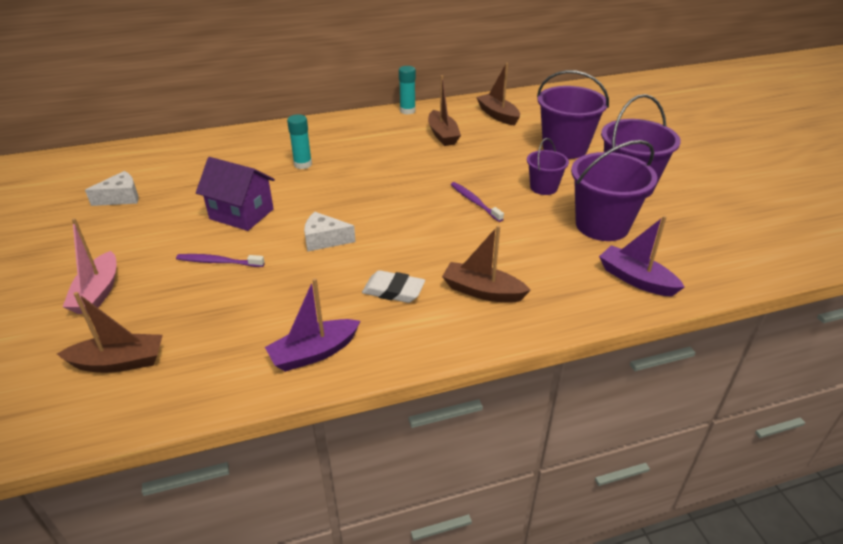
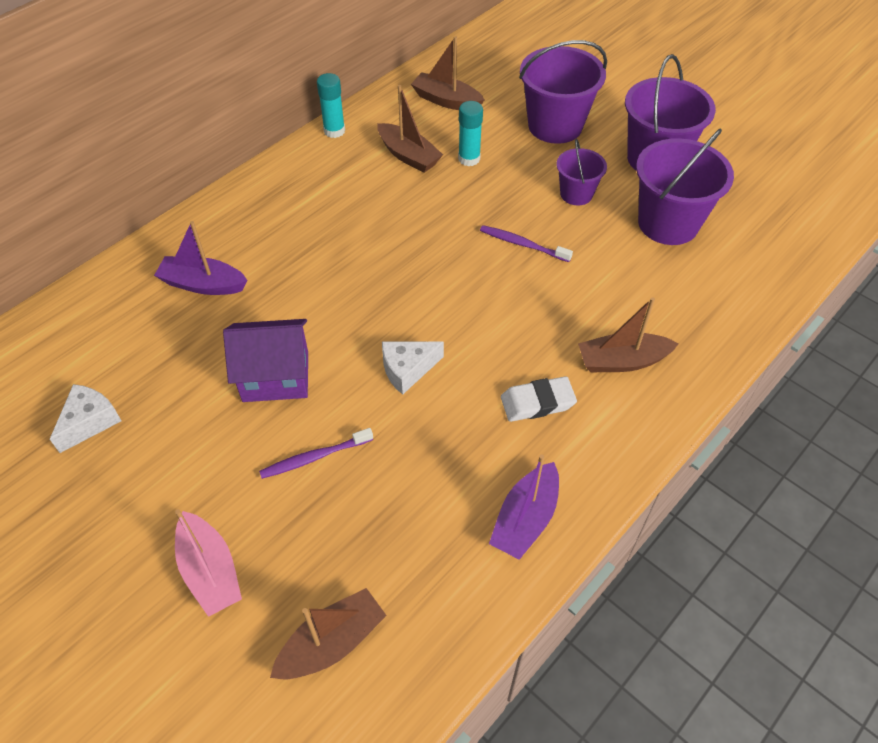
camera: 30 degrees left, 15 degrees up
turquoise glue stick [287,114,312,169] -> turquoise glue stick moved to [458,101,483,166]
purple boat [599,216,685,297] -> purple boat moved to [154,221,247,295]

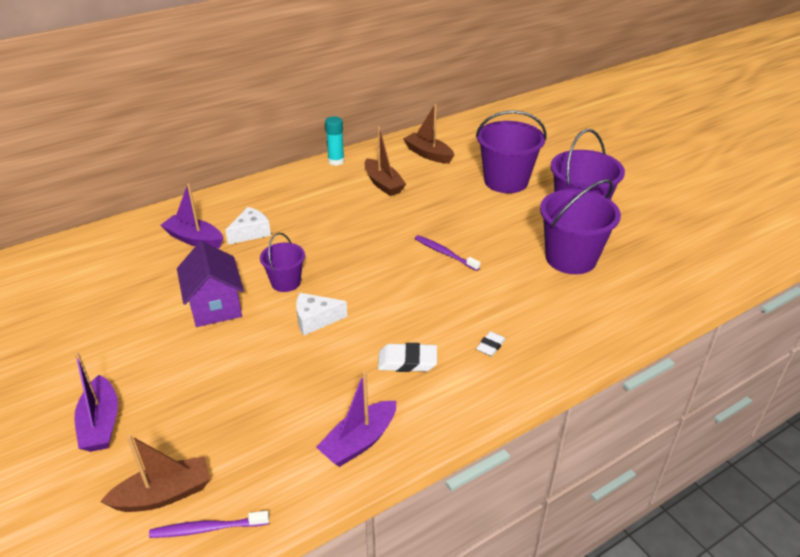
camera: 15 degrees right, 15 degrees down
white cheese [50,384,121,453] -> white cheese moved to [225,207,271,245]
pink boat [175,509,242,617] -> purple boat [74,352,118,452]
purple house [223,319,308,402] -> purple house turned 60 degrees clockwise [177,241,244,327]
purple toothbrush [259,428,373,479] -> purple toothbrush moved to [149,511,269,538]
turquoise glue stick [458,101,483,166] -> none
purple bucket [556,139,607,205] -> purple bucket moved to [260,233,305,292]
brown boat [578,297,679,372] -> white eraser [476,331,506,356]

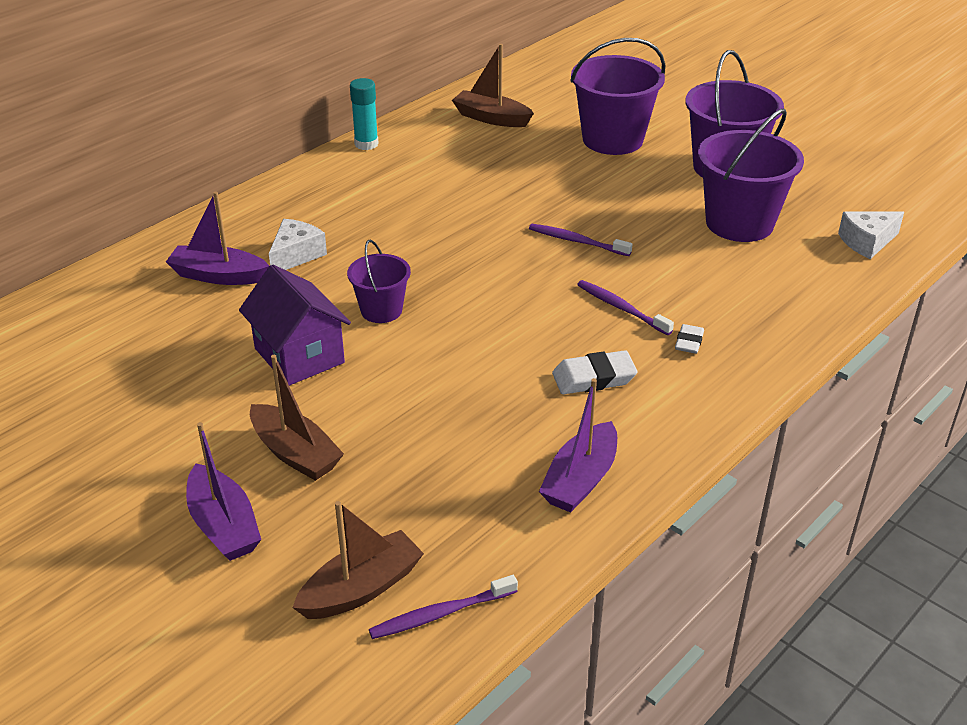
camera: 15 degrees left, 0 degrees up
white cheese [296,293,348,335] -> white cheese moved to [838,212,904,259]
brown boat [365,126,406,196] -> brown boat moved to [250,355,344,481]
none -> purple toothbrush [577,280,674,335]

